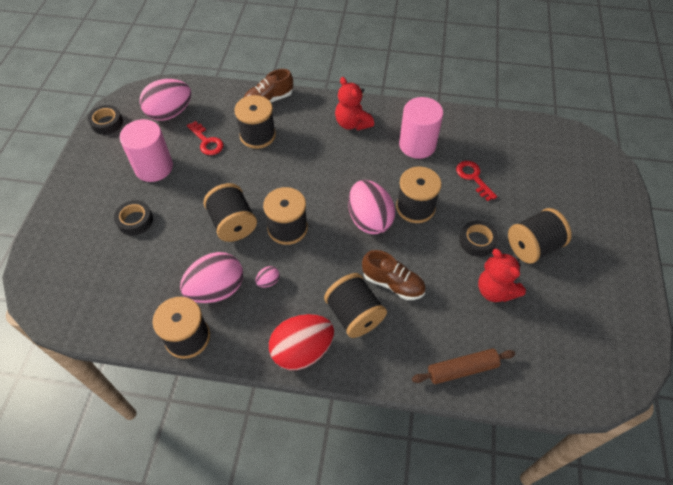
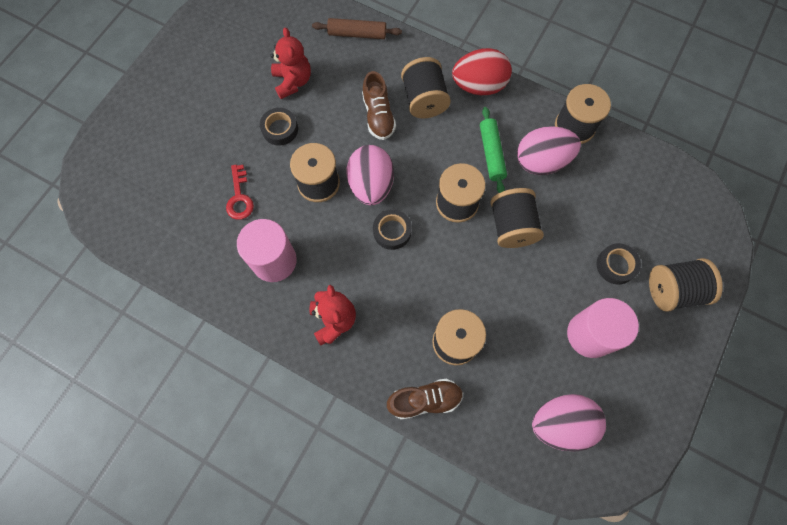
camera: 160 degrees left, 15 degrees up
black tape [88,105,123,135] -> black tape moved to [373,209,412,250]
red key [187,121,223,155] -> none
pink egg [255,266,280,287] -> green rolling pin [480,107,507,193]
brown shoe [362,250,426,300] -> brown shoe turned 150 degrees counterclockwise [362,71,396,140]
black spool [508,208,572,264] -> black spool moved to [649,258,723,312]

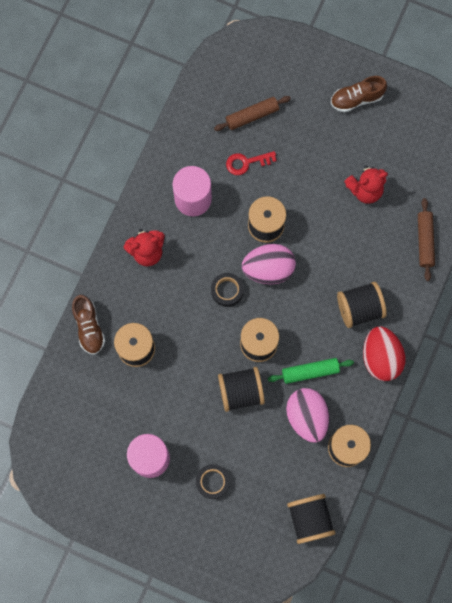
camera: 85 degrees right, 5 degrees up
black tape [260,108,298,146] -> none
brown shoe [362,71,396,140] -> brown shoe moved to [331,76,387,112]
pink egg [532,394,606,451] -> none
black spool [649,258,723,312] -> black spool moved to [287,494,335,544]
none -> brown rolling pin [214,96,291,131]

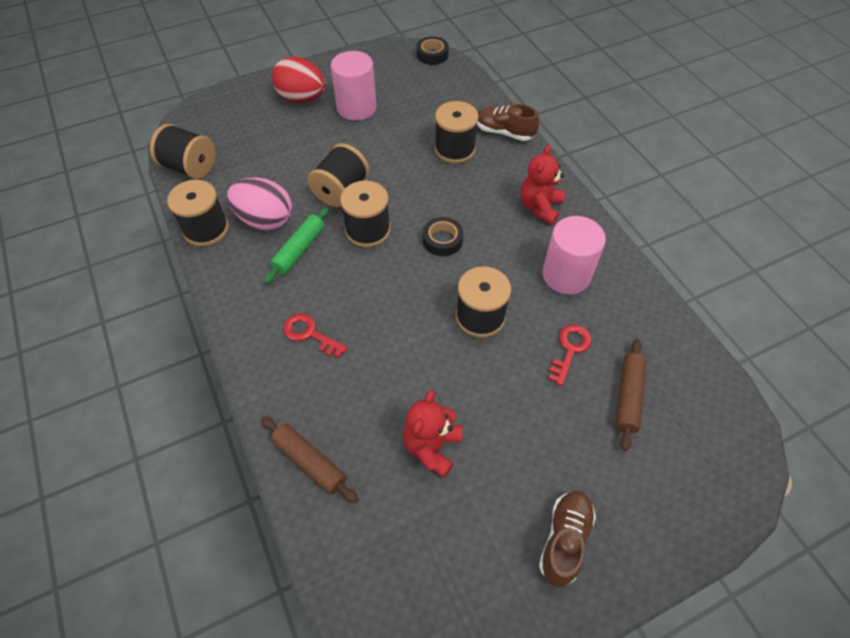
camera: 130 degrees right, 20 degrees down
black tape [196,464,230,499] -> black tape moved to [417,36,449,65]
pink egg [242,244,296,284] -> none
black spool [337,282,387,328] -> red key [283,313,348,358]
red egg [363,326,405,381] -> red egg moved to [272,56,325,103]

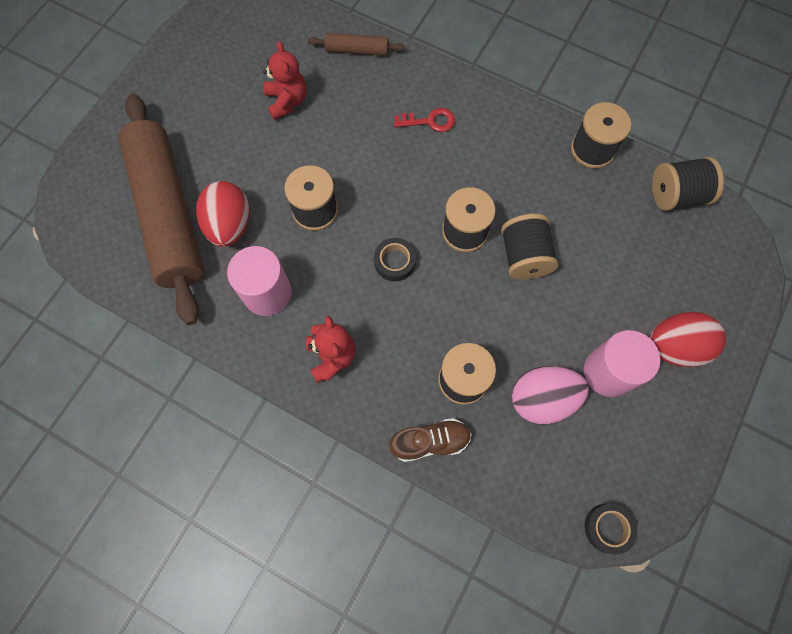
camera: 145 degrees right, 15 degrees up
pink egg [227,178,292,230] -> pink egg moved to [512,366,589,425]
green rolling pin [264,207,329,284] -> none
brown shoe [539,491,596,587] -> none
red key [549,324,592,386] -> red egg [196,181,250,247]
brown rolling pin [616,339,647,451] -> brown rolling pin [119,94,204,325], size x2.43

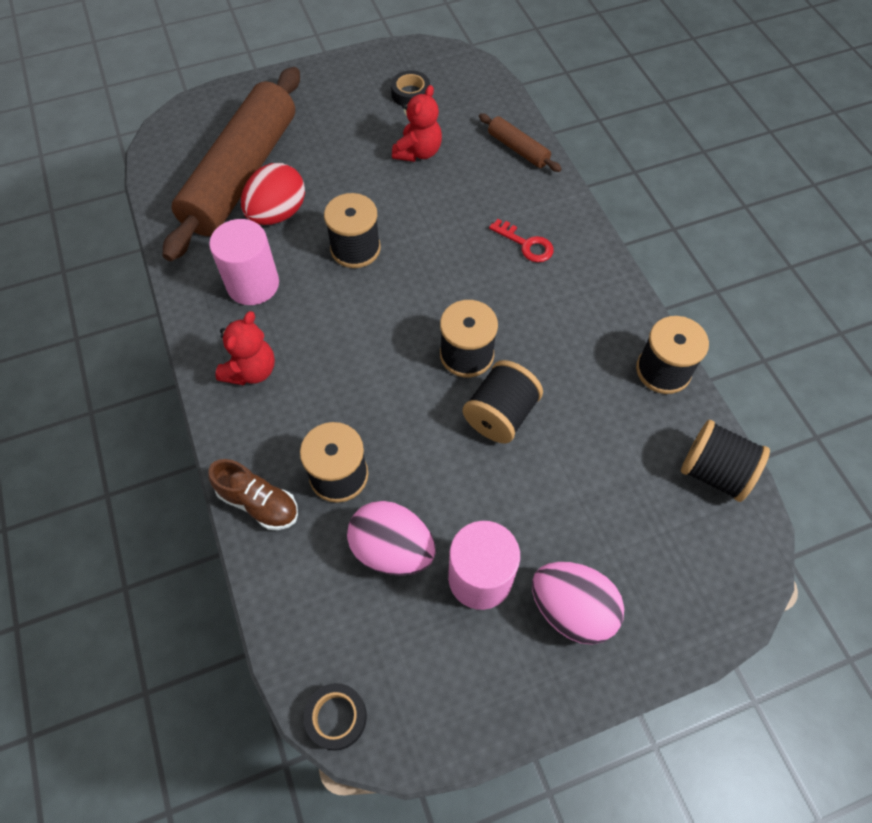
camera: 40 degrees right, 10 degrees down
black tape [374,238,416,281] -> black tape moved to [391,70,430,106]
red egg [650,312,726,367] -> pink egg [532,562,624,645]

